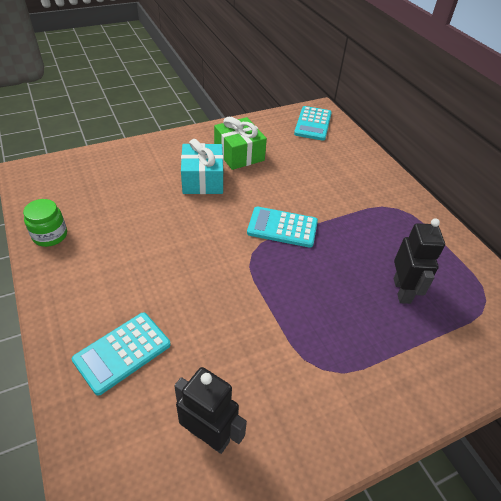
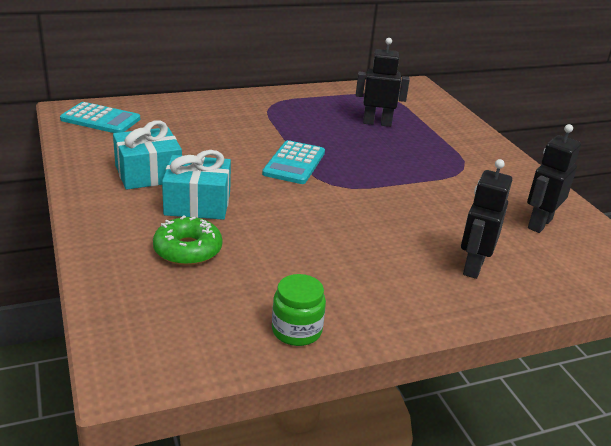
camera: 85 degrees left, 15 degrees down
turquoise calculator [72,313,171,396] -> black robot [461,159,512,279]
green gift [214,117,267,170] -> turquoise gift [113,120,182,190]
none -> green donut [153,215,222,265]

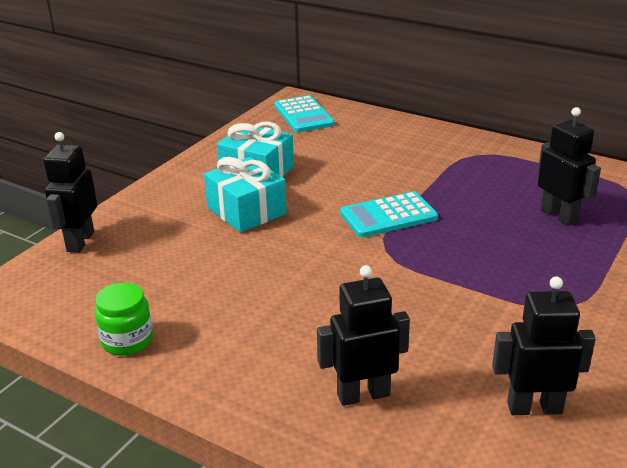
camera: 55 degrees right, 0 degrees up
green donut [153,215,222,265] -> none
none -> black robot [43,132,97,253]

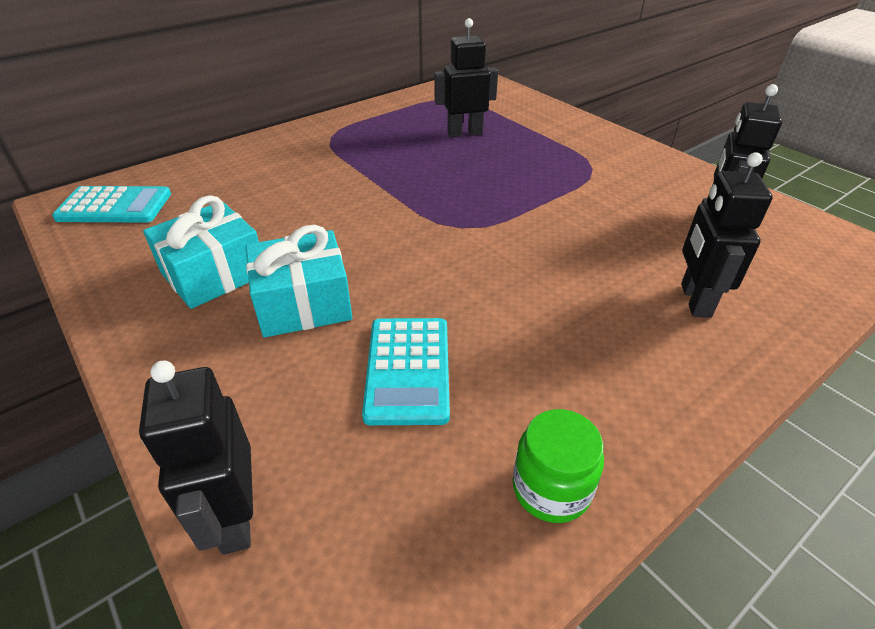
camera: 70 degrees left, 10 degrees up
black robot [43,132,97,253] -> black robot turned 45 degrees clockwise [139,360,253,555]
turquoise calculator [340,191,438,237] -> turquoise calculator moved to [362,318,450,425]

